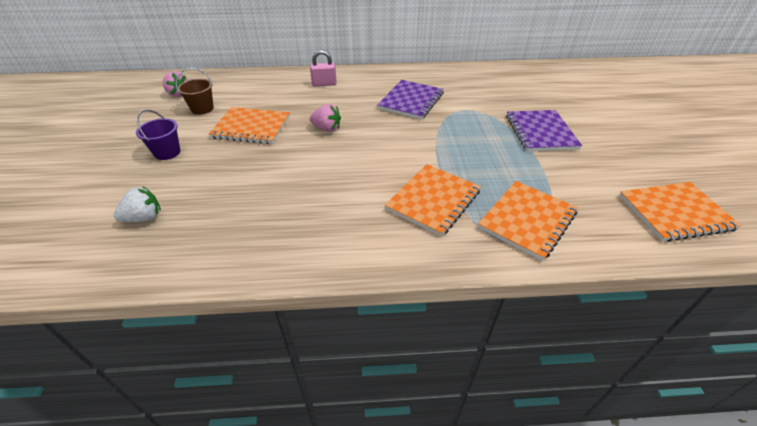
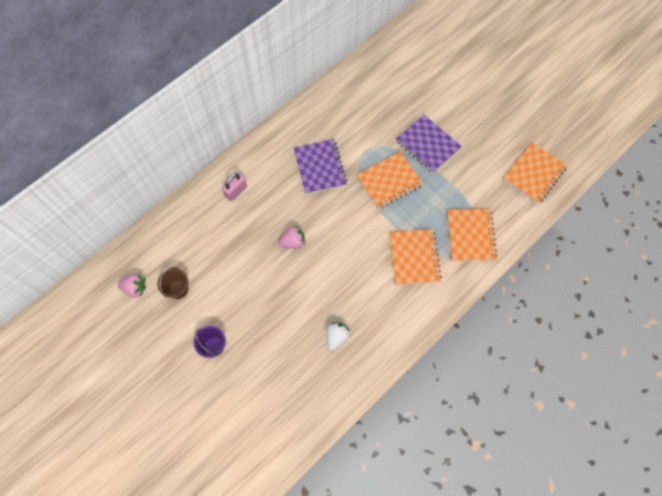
camera: 40 degrees left, 25 degrees up
white strawberry [113,186,161,222] -> white strawberry moved to [326,322,350,351]
orange notebook [209,107,290,144] -> orange notebook moved to [356,152,423,209]

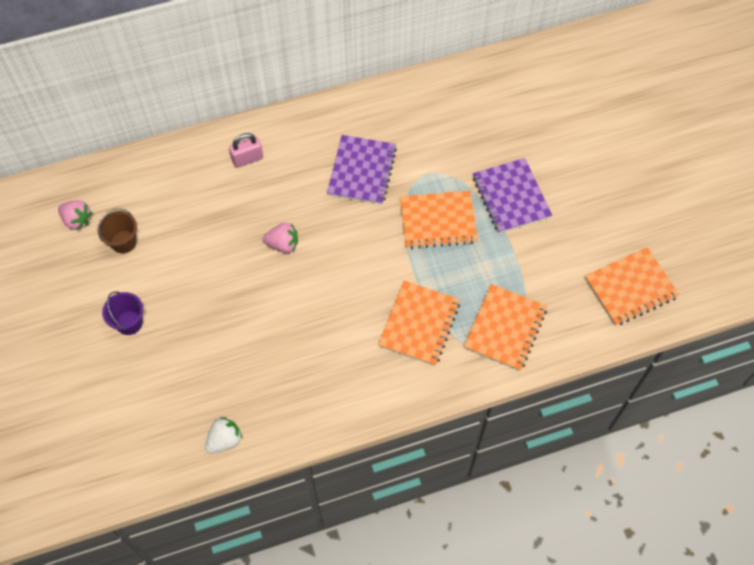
camera: 25 degrees right, 5 degrees down
white strawberry [326,322,350,351] -> white strawberry moved to [205,417,243,454]

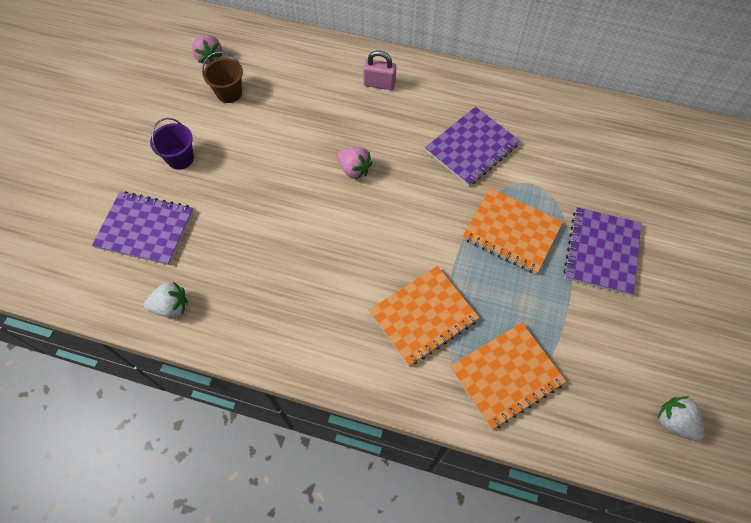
camera: 35 degrees right, 0 degrees up
orange notebook [585,247,680,326] -> white strawberry [657,396,704,441]
none -> purple notebook [92,191,194,265]

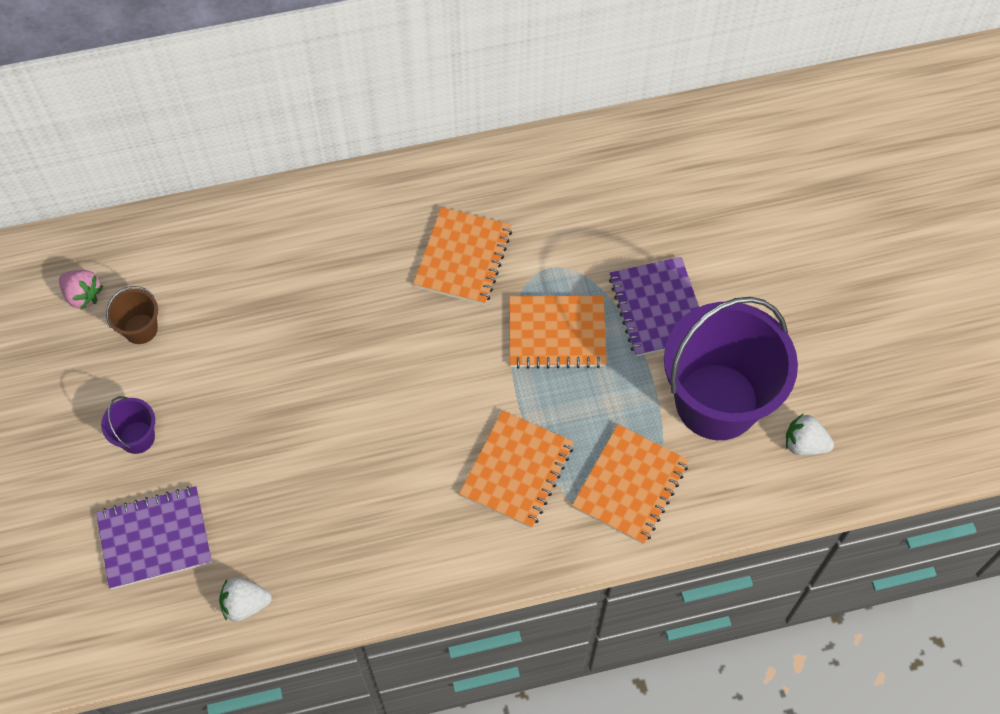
camera: 30 degrees left, 0 degrees up
white strawberry [144,281,188,318] -> white strawberry turned 150 degrees counterclockwise [219,577,272,622]
pink strawberry [337,147,373,180] -> none
pink padlock [363,51,396,90] -> none
purple notebook [425,107,520,186] -> orange notebook [413,207,512,305]
none -> purple bucket [664,297,798,440]

